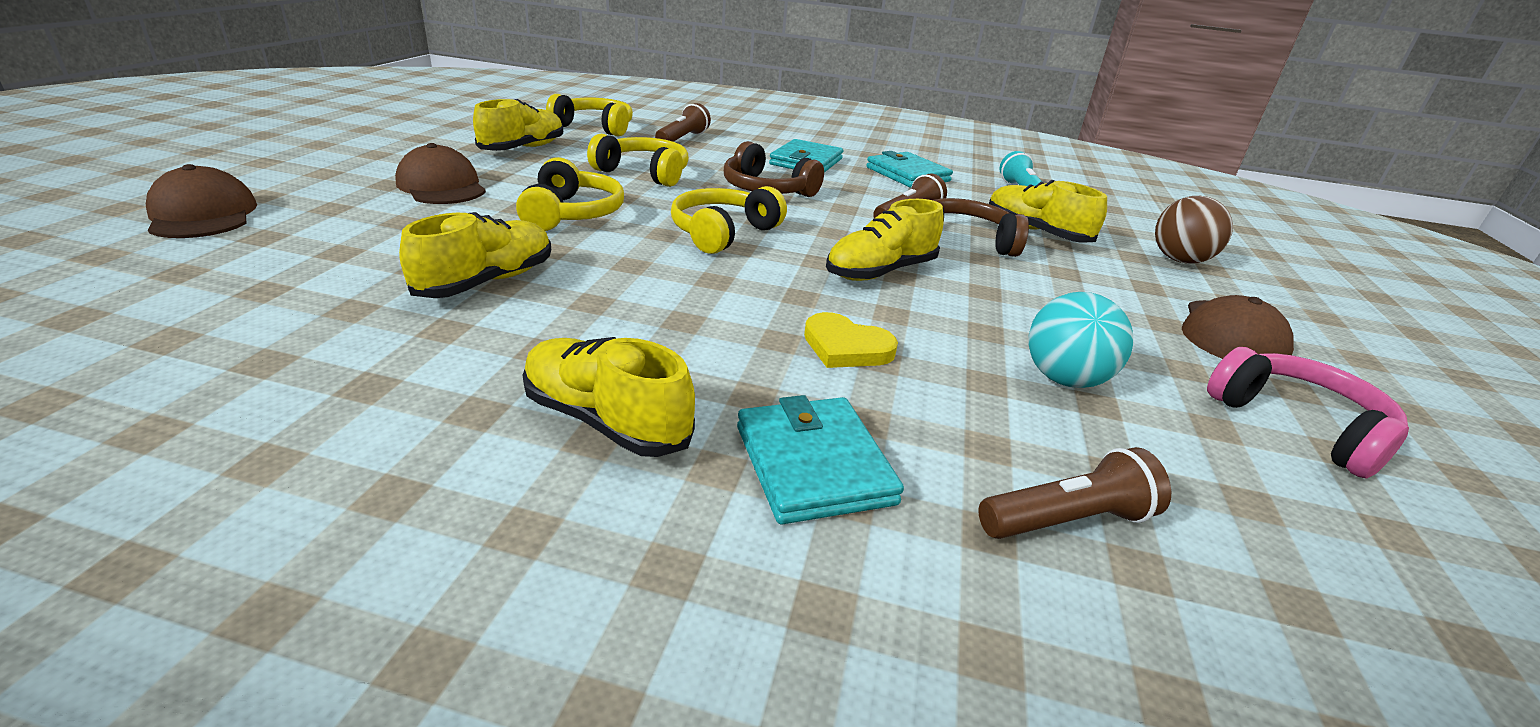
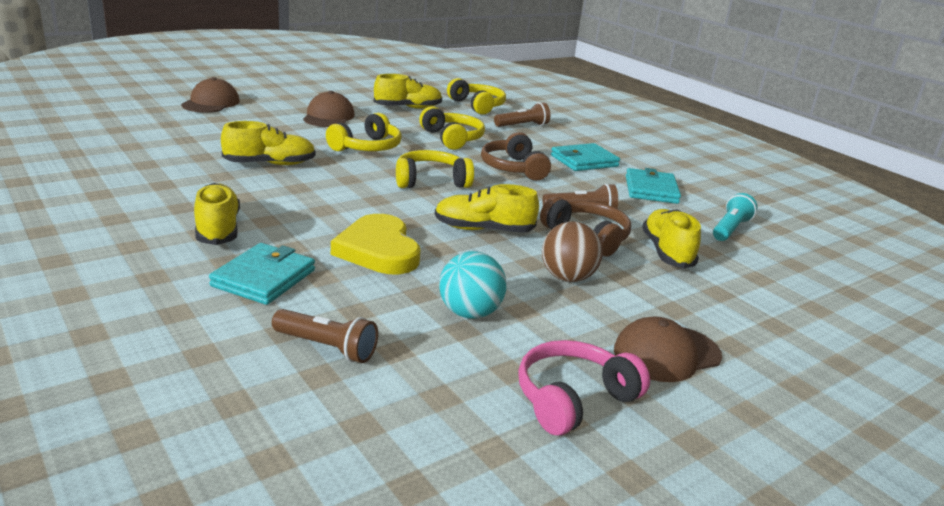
camera: 40 degrees right, 5 degrees down
yellow heart [804,312,898,368] -> yellow heart [331,214,420,274], size x1.63
brown ball [1155,196,1233,264] -> brown ball moved to [542,221,603,282]
pink headphones [1207,347,1409,479] -> pink headphones turned 135 degrees counterclockwise [518,340,650,435]

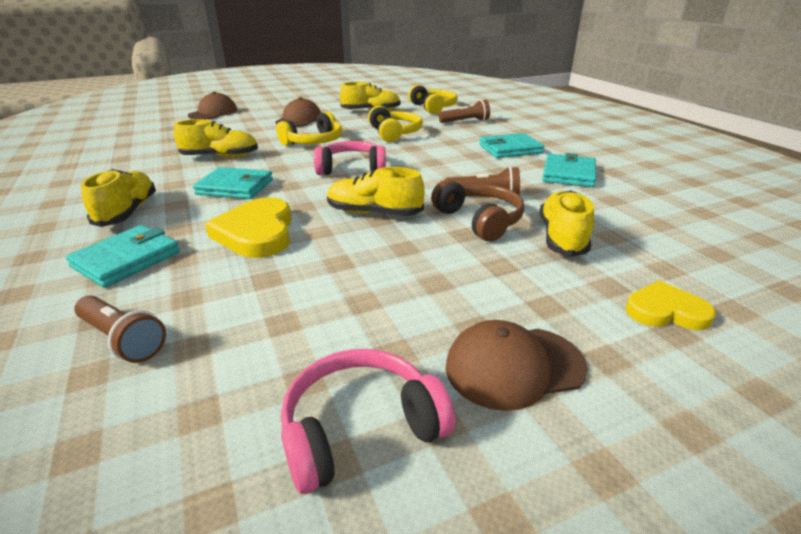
camera: 15 degrees right, 5 degrees up
yellow headphones [396,150,474,188] -> pink headphones [314,141,386,175]
turquoise ball [439,251,507,319] -> none
brown headphones [481,132,551,181] -> none
brown ball [542,221,603,282] -> none
turquoise flashlight [713,193,757,241] -> none
none -> turquoise wallet [193,167,273,199]
none -> yellow heart [626,280,716,330]

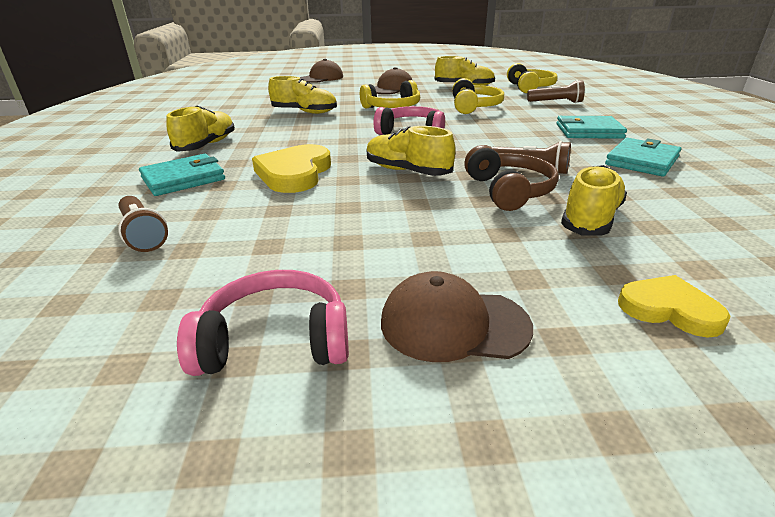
camera: 20 degrees right, 0 degrees up
turquoise wallet [193,167,273,199] -> none

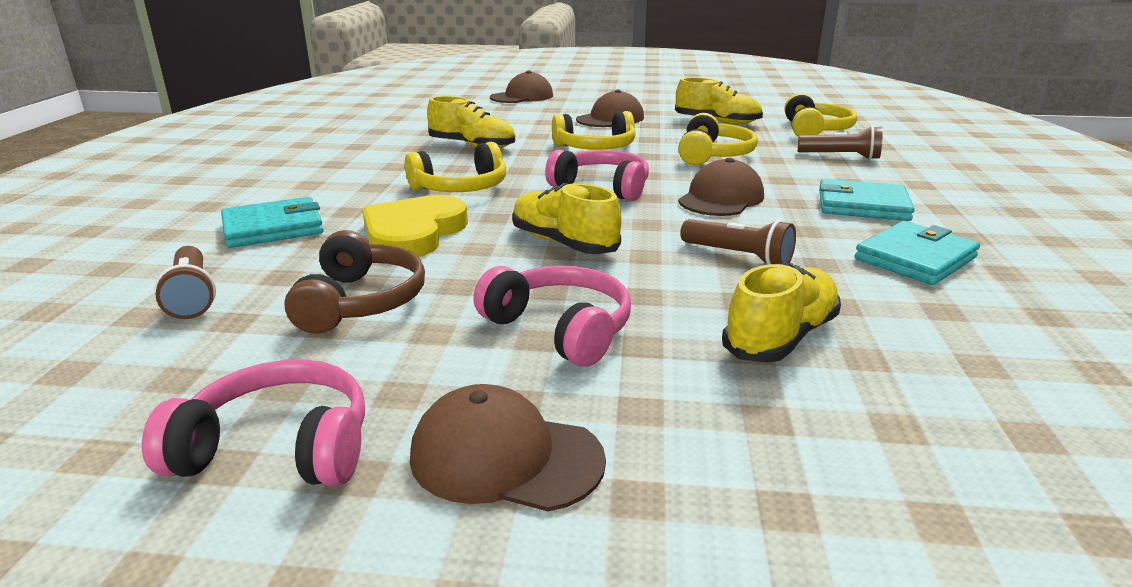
camera: 10 degrees right, 5 degrees down
yellow shoe [166,105,235,152] -> none
brown headphones [464,145,559,211] -> brown headphones moved to [284,230,425,334]
yellow heart [618,275,730,338] -> none
none -> yellow headphones [405,142,506,192]
none -> pink headphones [473,265,631,367]
none -> brown cap [678,158,764,216]

